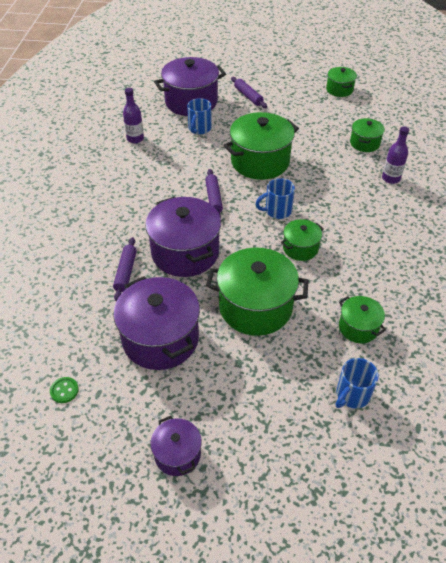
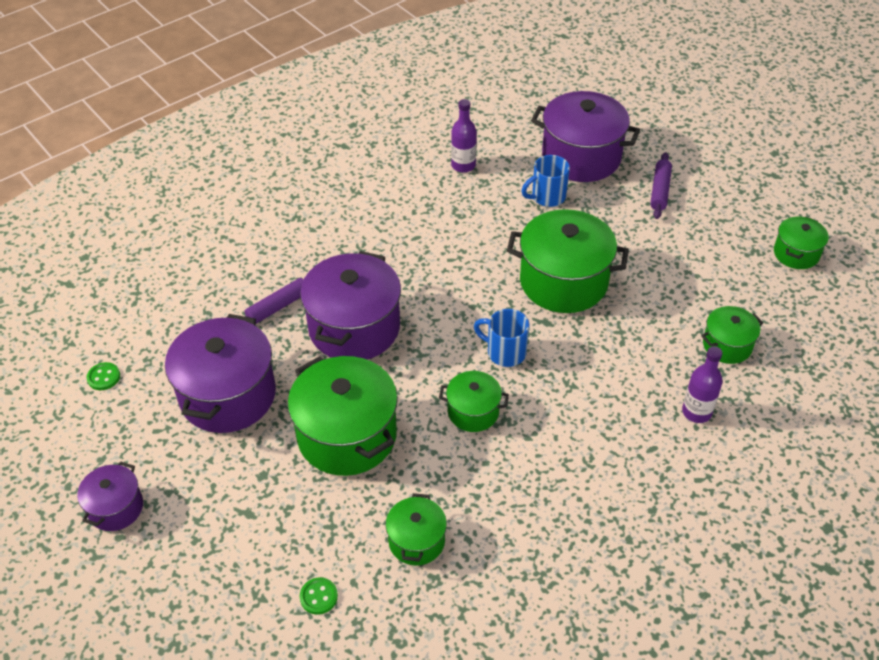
camera: 45 degrees right, 0 degrees up
purple rolling pin [205,169,223,218] -> none
blue mug [336,358,379,409] -> green button [300,577,338,615]

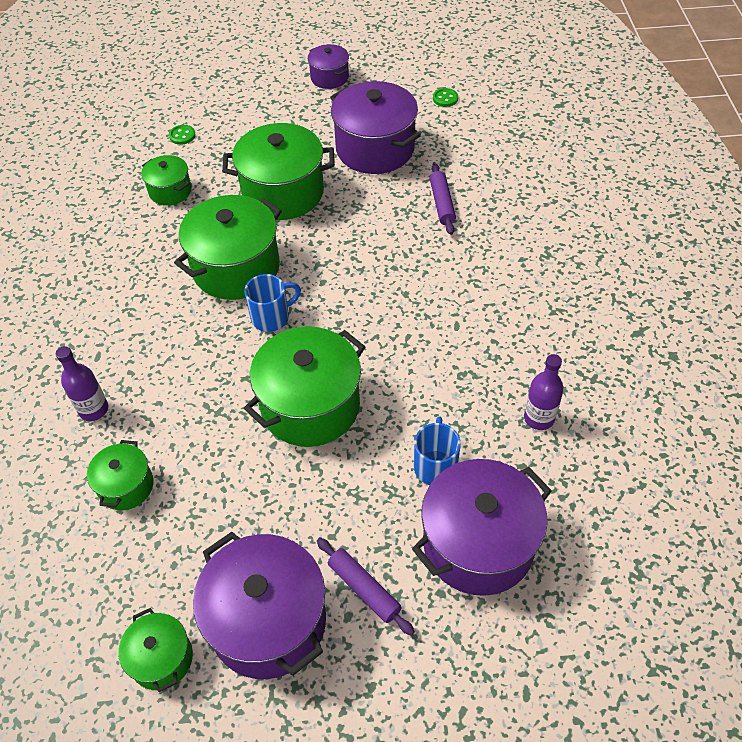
camera: 125 degrees right, 5 degrees up
purple pot [300,251,401,360] -> purple pot moved to [193,532,326,679]
green pot [439,371,509,432] -> green pot [174,195,282,300], size x1.89

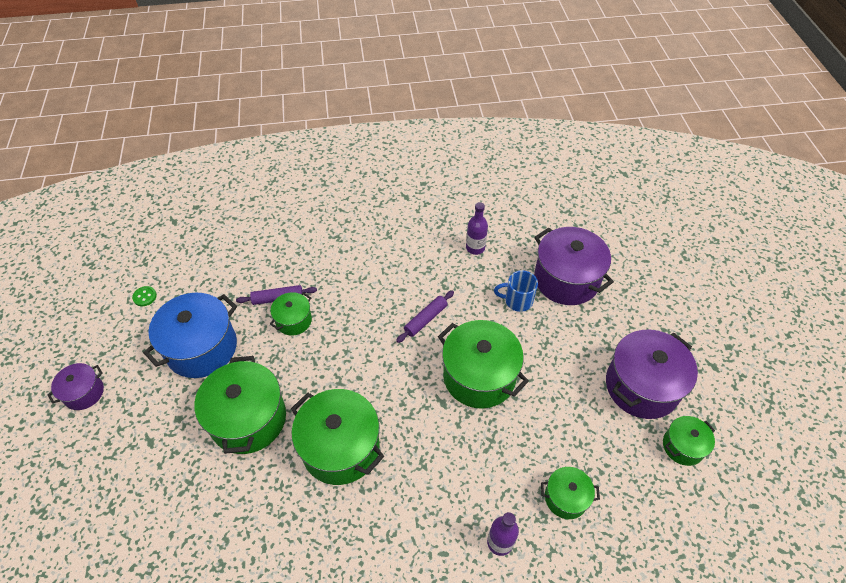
camera: 95 degrees left, 0 degrees up
green pot [141,155,192,205] -> green pot moved to [270,292,312,336]
green button [169,125,196,145] -> none
blue mug [244,274,301,332] -> none
purple rolling pin [317,538,415,636] -> purple rolling pin moved to [396,290,454,343]
purple pot [330,81,421,174] -> blue pot [143,293,237,378]

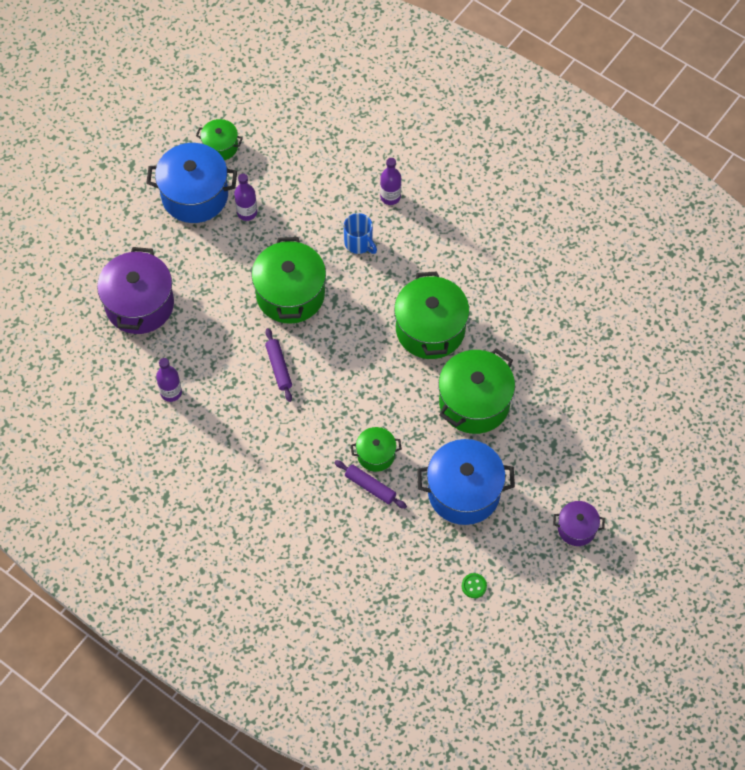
camera: 135 degrees left, 10 degrees up
purple rolling pin [396,290,454,343] -> purple rolling pin turned 75 degrees clockwise [265,328,292,402]
blue mug [494,270,538,312] -> blue mug moved to [344,213,377,254]
green pot [541,467,600,519] -> none
purple pot [606,330,698,419] -> blue pot [146,143,237,223]
none -> purple bottle [234,174,257,221]

